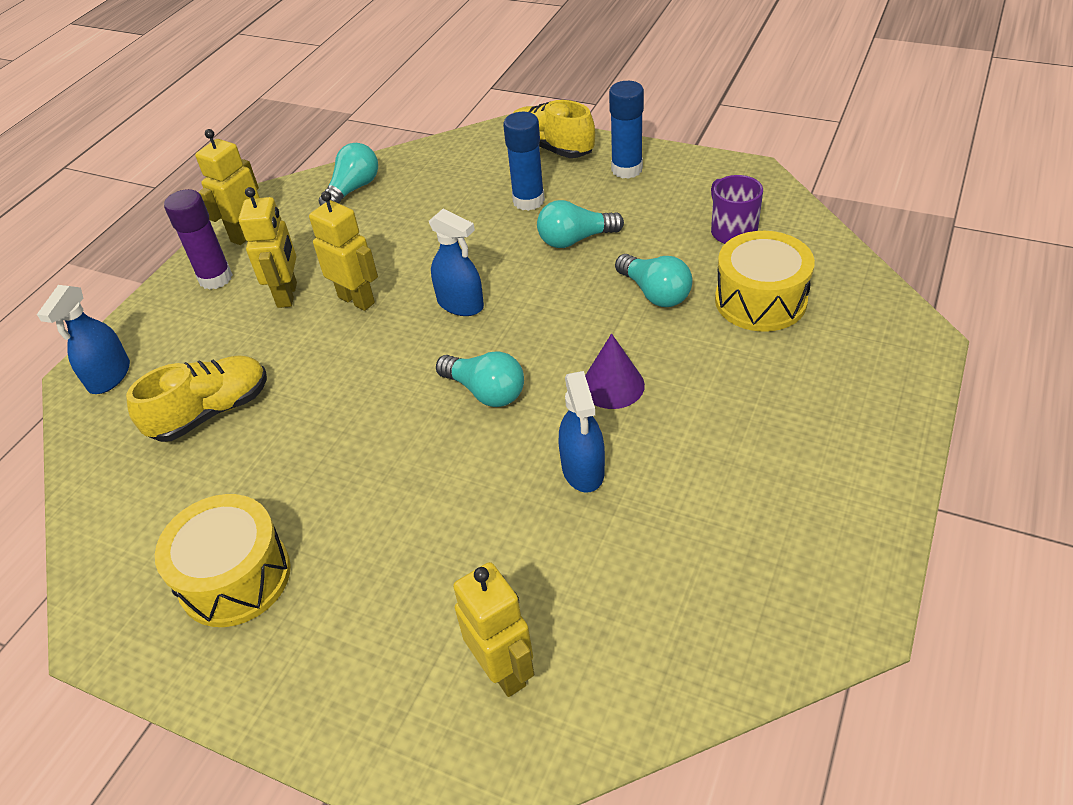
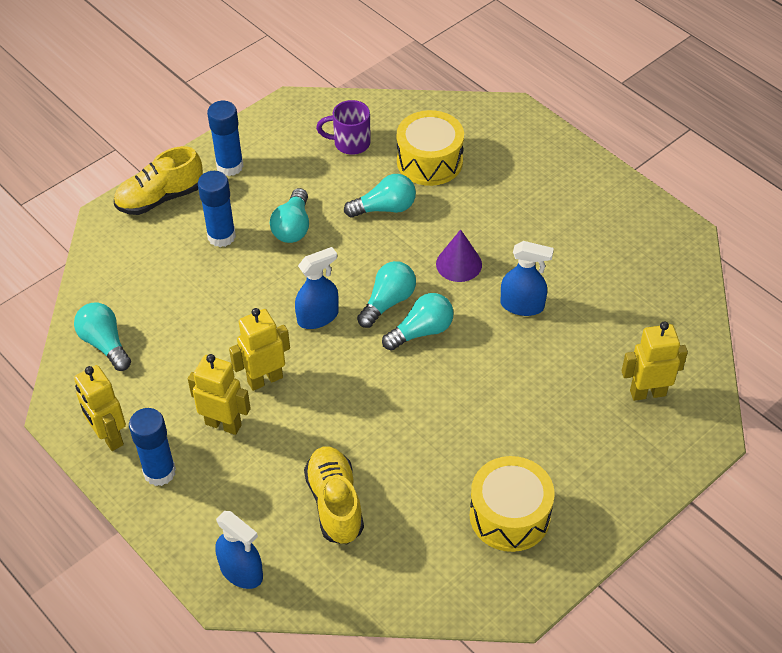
camera: 70 degrees left, 5 degrees up
purple glue stick [164,189,233,290] -> blue glue stick [129,408,176,486]
none -> turquoise light bulb [357,261,416,328]

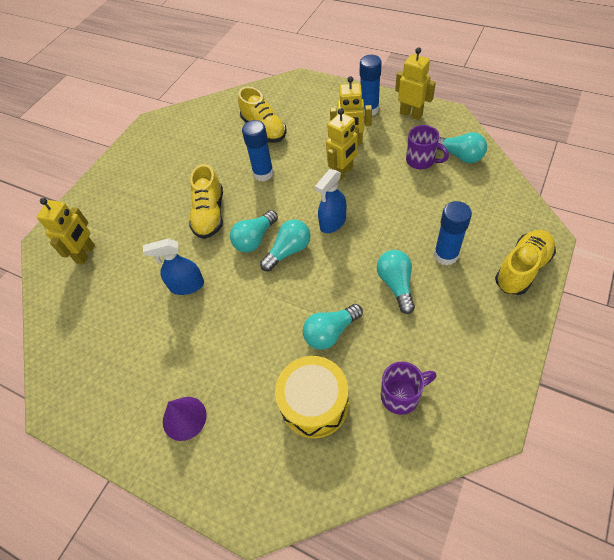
camera: 165 degrees right, 5 degrees up
blue glue stick [207,101,244,176] -> blue glue stick moved to [242,120,274,181]
blue spray bottle [215,511,263,589] -> none
turquoise light bulb [357,261,416,328] -> turquoise light bulb turned 150 degrees counterclockwise [260,219,311,271]
purple cone [436,229,482,282] -> purple cone moved to [163,397,207,441]
yellow drum [470,456,554,552] -> none
yellow robot [622,321,688,401] -> yellow robot turned 45 degrees counterclockwise [37,198,95,264]
none -> yellow shoe [189,164,223,239]
none -> purple mug [406,125,449,169]

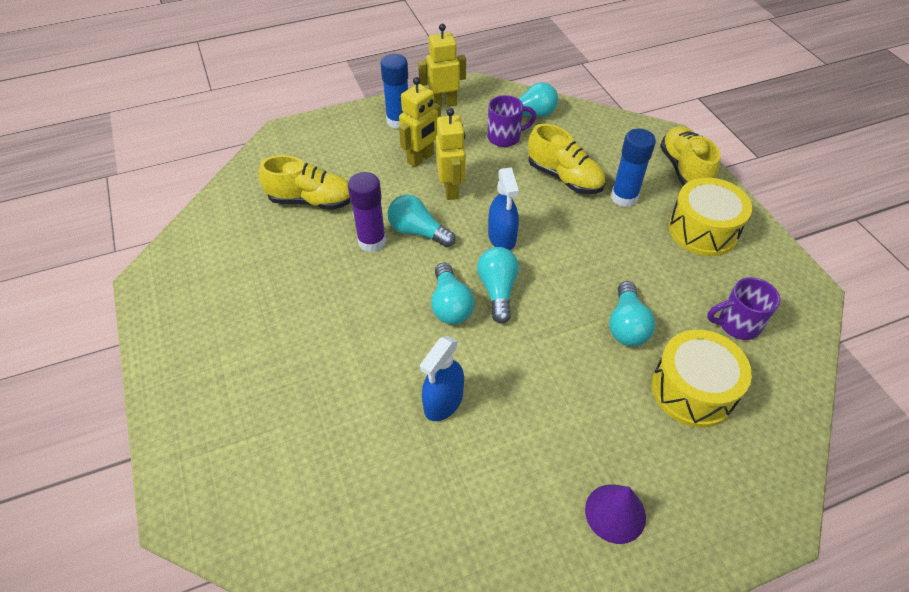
camera: 55 degrees left, 5 degrees down
yellow robot [37,198,95,264] -> none
yellow shoe [189,164,223,239] -> yellow shoe moved to [528,124,606,194]
blue glue stick [242,120,274,181] -> purple glue stick [348,172,386,252]
turquoise light bulb [377,250,415,314] -> turquoise light bulb moved to [387,195,455,247]
purple mug [381,361,437,415] -> purple mug turned 120 degrees counterclockwise [707,277,780,340]
none -> yellow drum [669,178,752,256]

